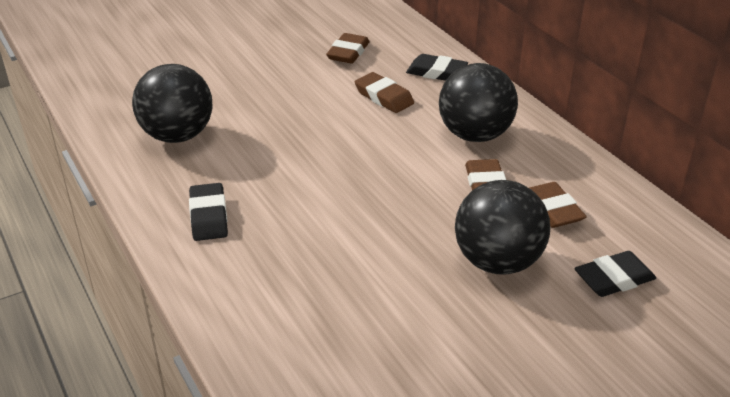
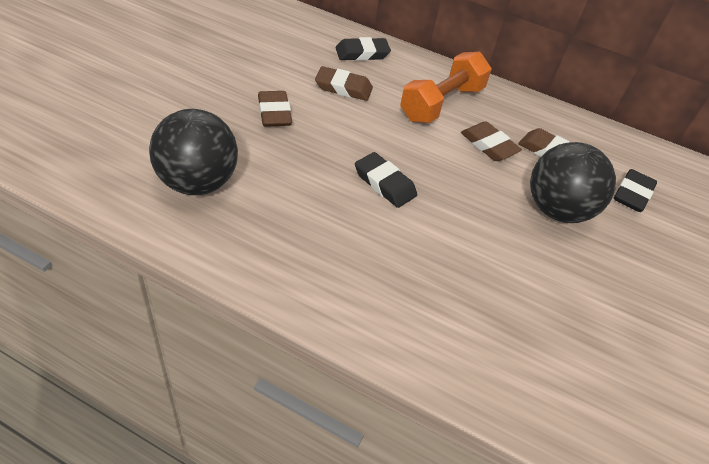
camera: 40 degrees left, 10 degrees up
black eraser [189,183,228,241] -> black eraser moved to [355,152,417,208]
brown eraser [326,33,370,64] -> brown eraser moved to [258,91,292,127]
black ball [439,63,518,142] -> orange dumbbell [400,52,492,123]

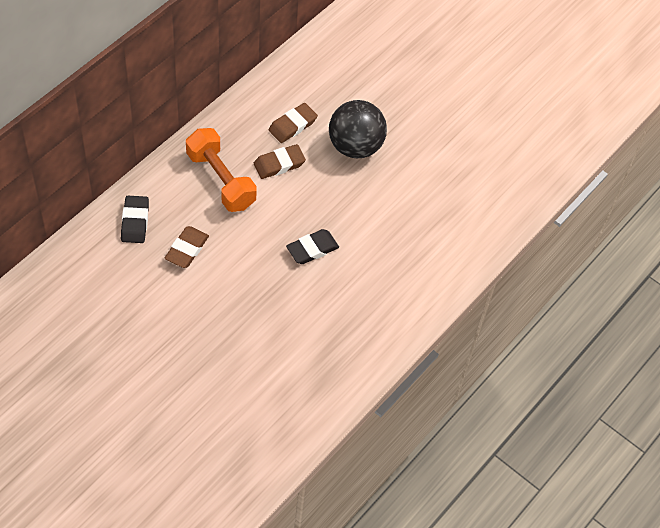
camera: 75 degrees left, 10 degrees up
black ball [149,109,238,195] -> none
brown eraser [258,91,292,127] -> none
black eraser [614,169,657,212] -> none

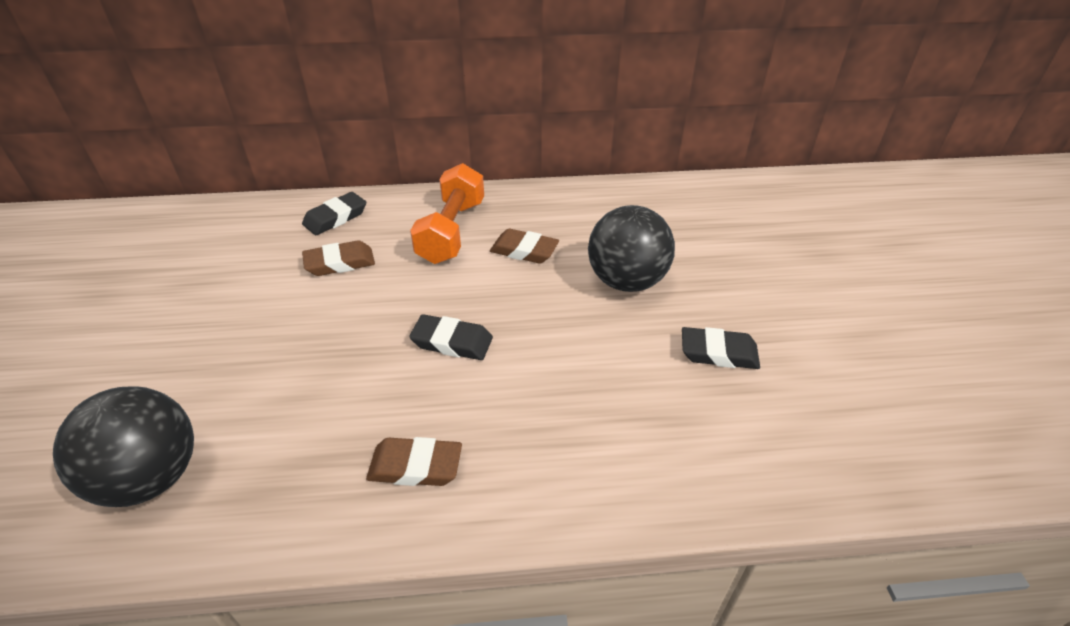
camera: 50 degrees right, 15 degrees down
brown eraser [268,103,318,143] -> brown eraser moved to [366,437,462,486]
none -> black ball [53,386,194,507]
none -> black eraser [682,327,760,369]

